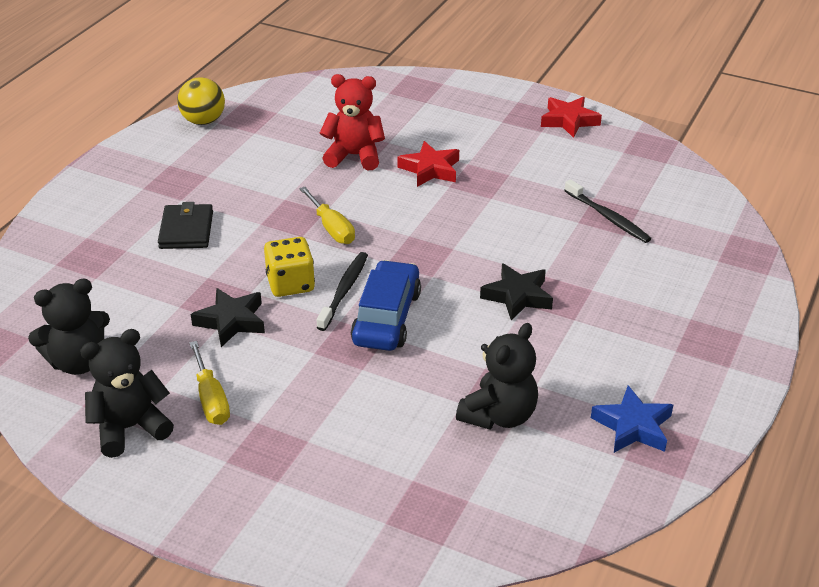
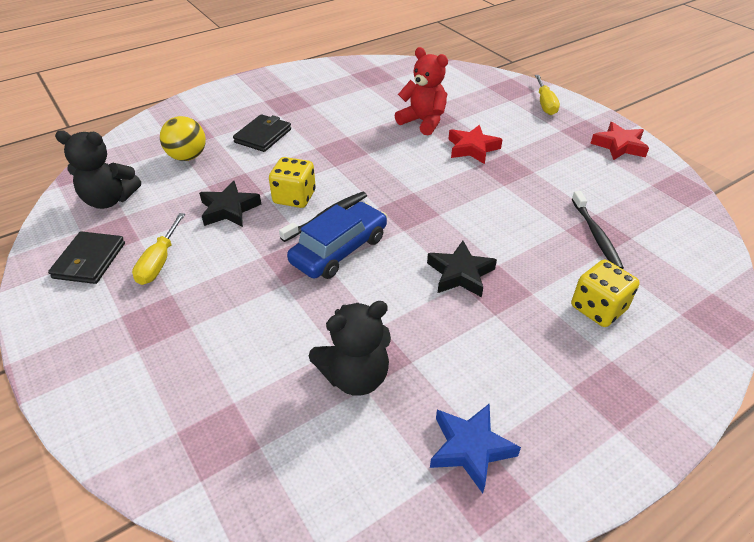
camera: 30 degrees right, 5 degrees up
black teddy bear [80,329,174,458] -> black wallet [48,231,125,284]
yellow ball [177,77,225,125] -> yellow ball moved to [160,116,206,161]
yellow screwdriver [299,187,355,244] -> yellow screwdriver moved to [535,75,560,115]
none -> yellow dice [571,260,640,327]

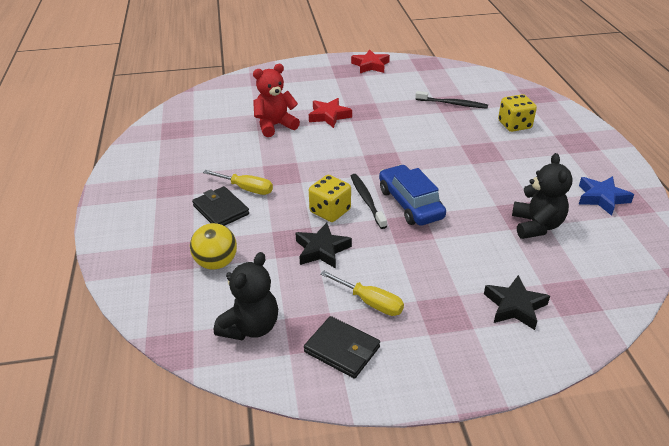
camera: 65 degrees left, 5 degrees down
black star [427,241,497,297] -> black star moved to [484,275,550,330]
yellow screwdriver [535,75,560,115] -> yellow screwdriver moved to [203,170,273,195]

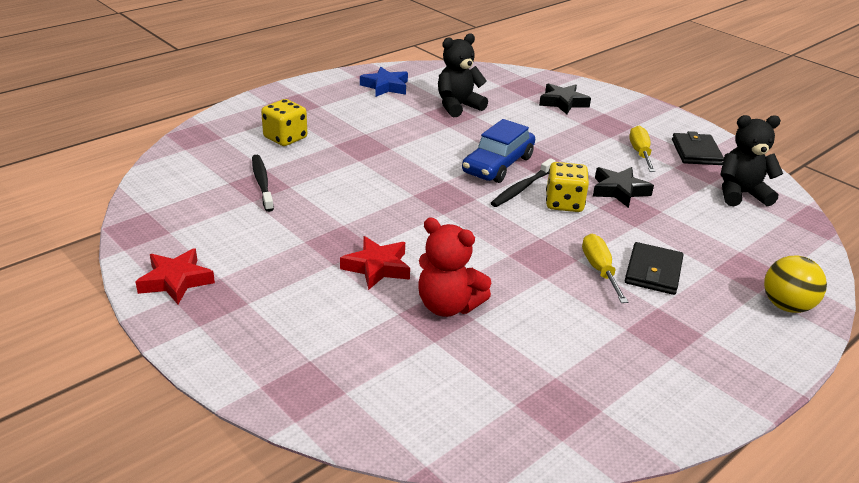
camera: 125 degrees left, 5 degrees down
yellow ball [190,223,237,270] -> yellow ball moved to [764,255,827,313]

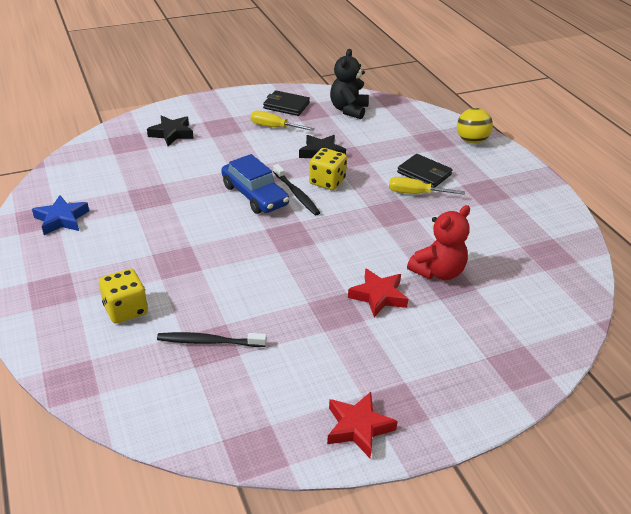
camera: 70 degrees left, 5 degrees up
black teddy bear [438,33,488,117] -> none

